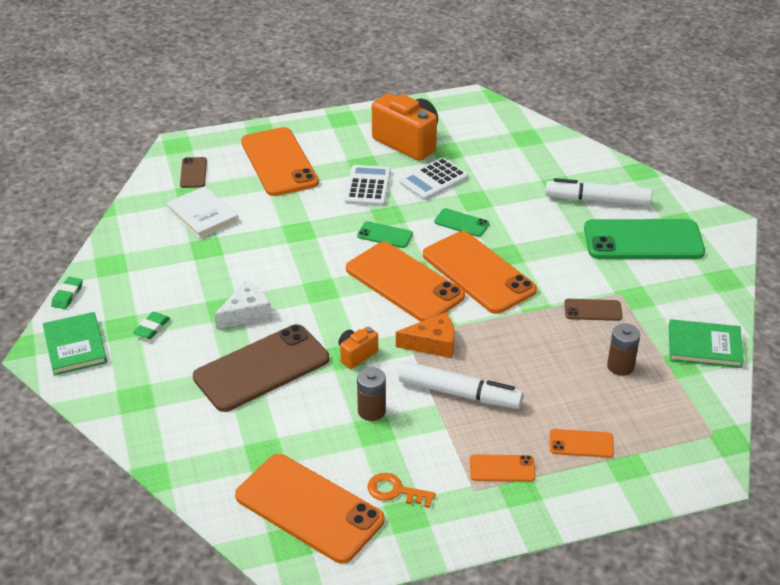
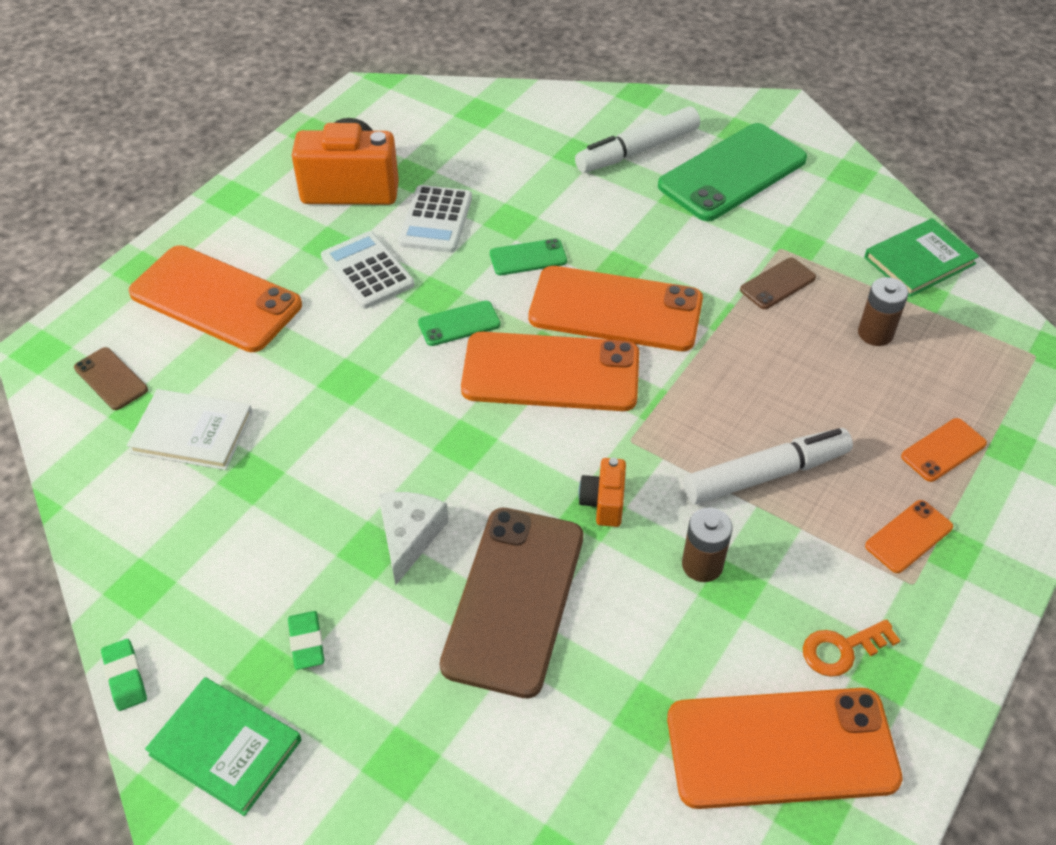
camera: 40 degrees left, 10 degrees up
orange cheese [396,312,454,358] -> none

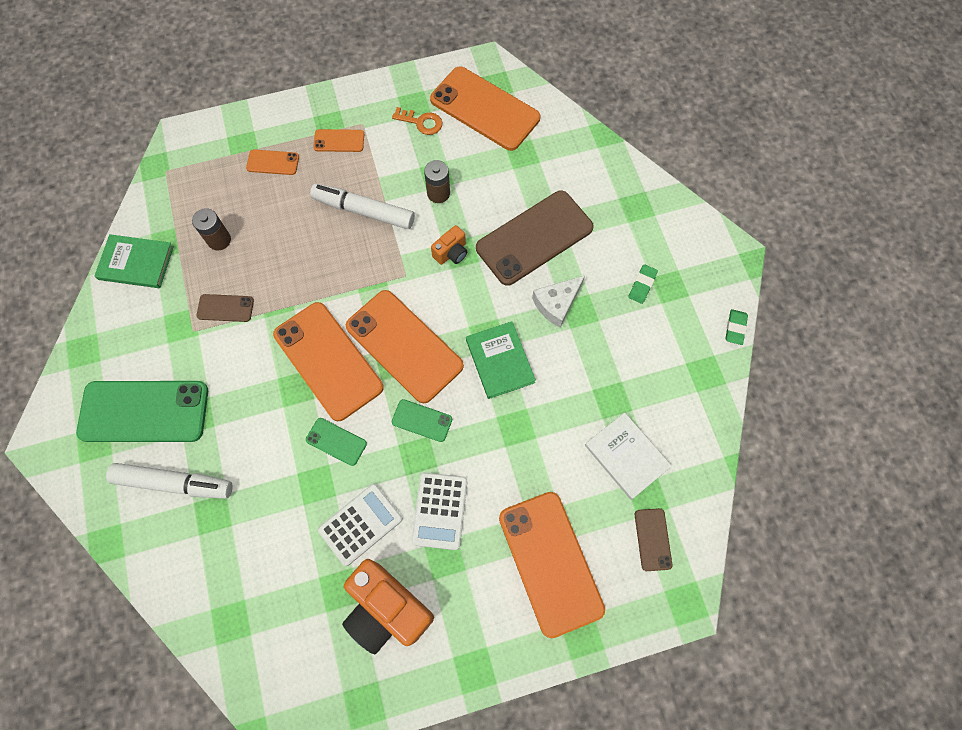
camera: 140 degrees left, 20 degrees up
green book [145,677,301,816] -> green book moved to [466,321,536,399]

